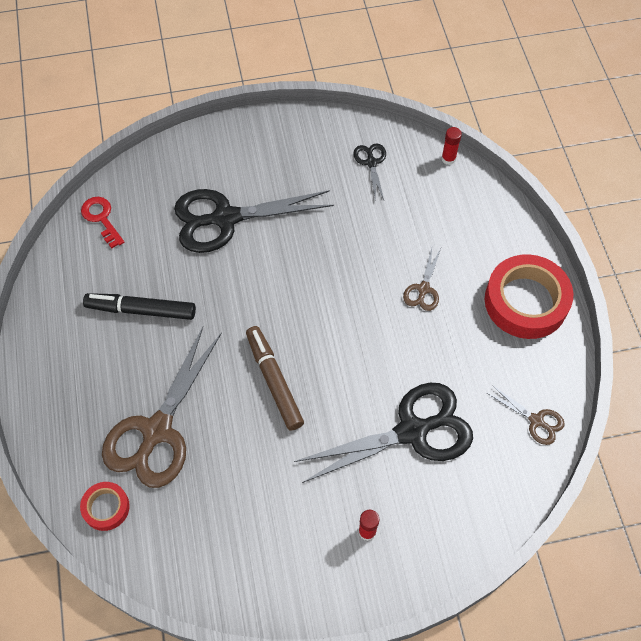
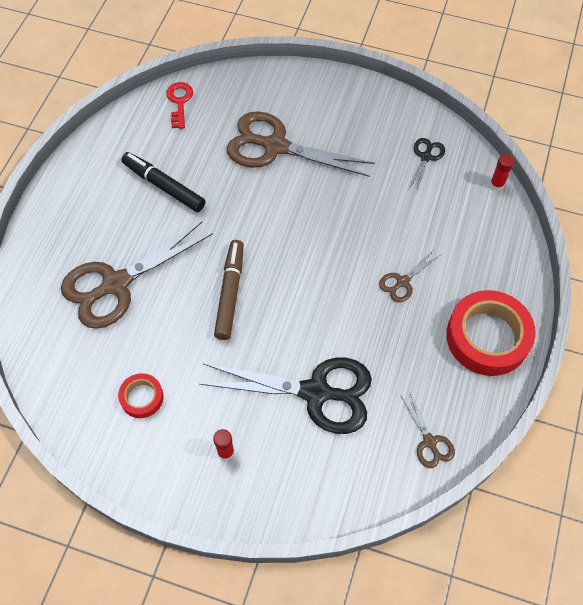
camera: 30 degrees right, 0 degrees up
red tape [80,482,130,531] -> red tape moved to [118,373,163,418]
black scissors [174,189,334,253] -> brown scissors [227,111,375,177]

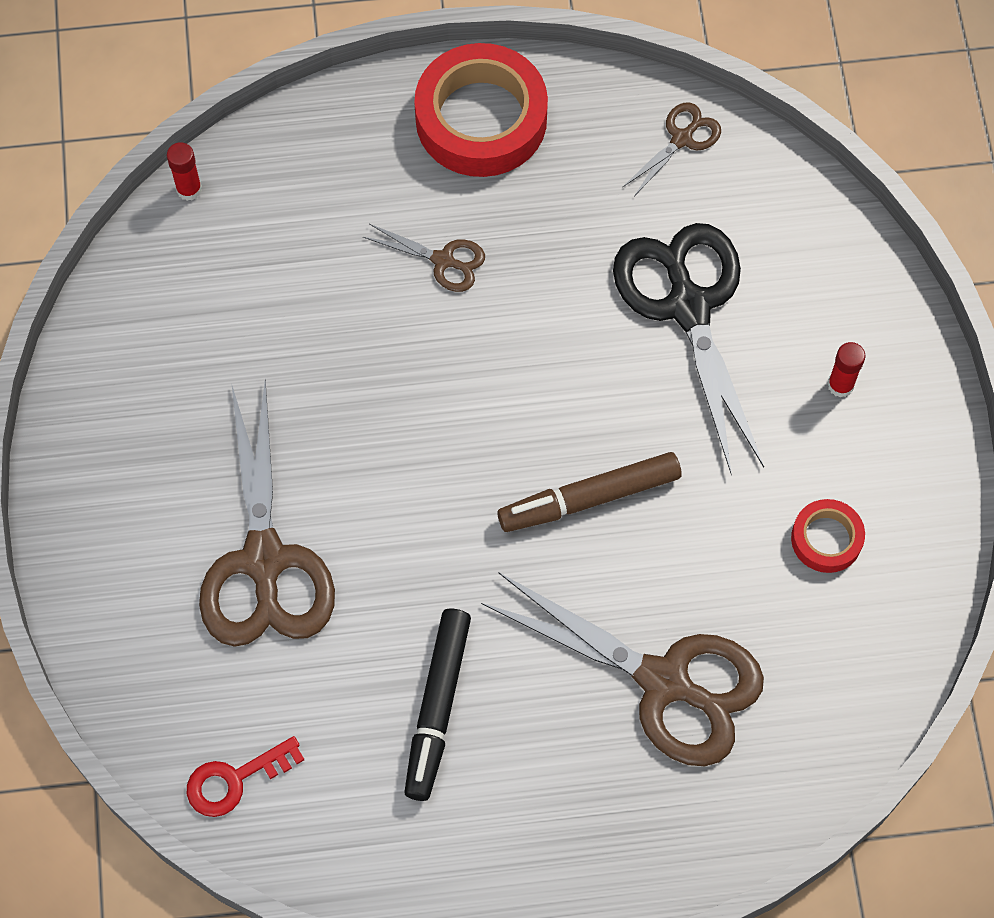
camera: 115 degrees left, 5 degrees up
black scissors [409,138,445,193] -> none

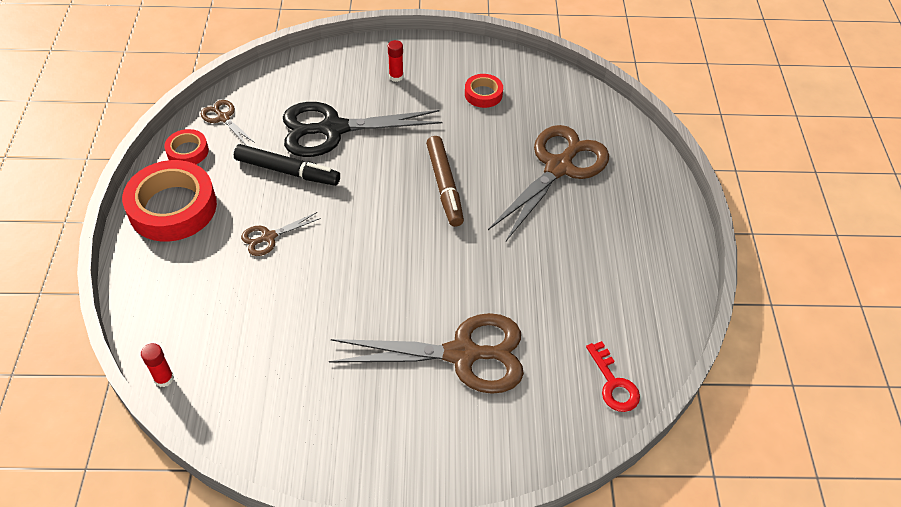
camera: 85 degrees left, 15 degrees down
brown scissors [363,224,485,292] -> brown scissors turned 150 degrees counterclockwise [241,212,321,256]
black marker [404,609,471,801] -> black marker moved to [234,144,340,186]
none -> red tape [164,129,209,164]

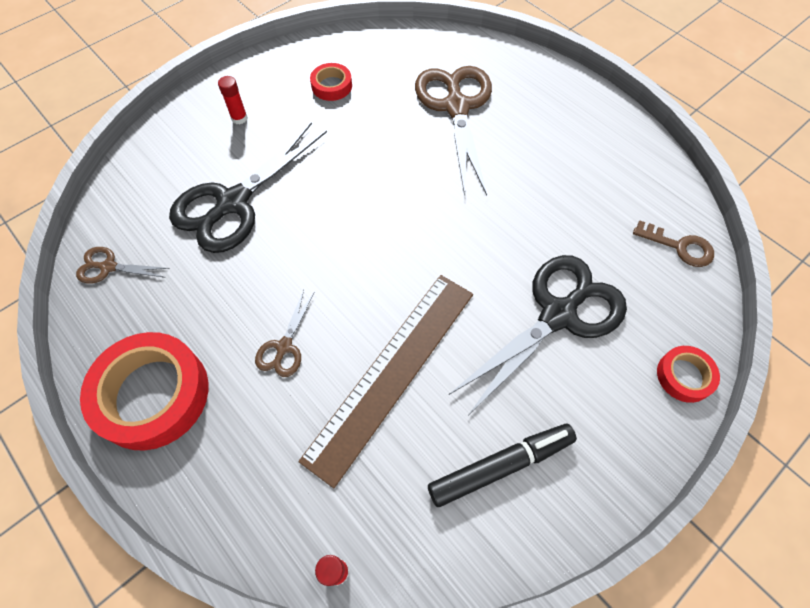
camera: 40 degrees left, 10 degrees up
red tape [164,129,209,164] -> red tape moved to [657,346,720,403]
black marker [234,144,340,186] -> black marker moved to [428,424,577,507]
brown scissors [329,313,524,394] -> black scissors [449,255,627,414]
brown marker [426,136,464,227] -> none
red key [586,341,640,412] -> brown key [633,220,714,267]
none -> brown ruler [298,275,473,488]

